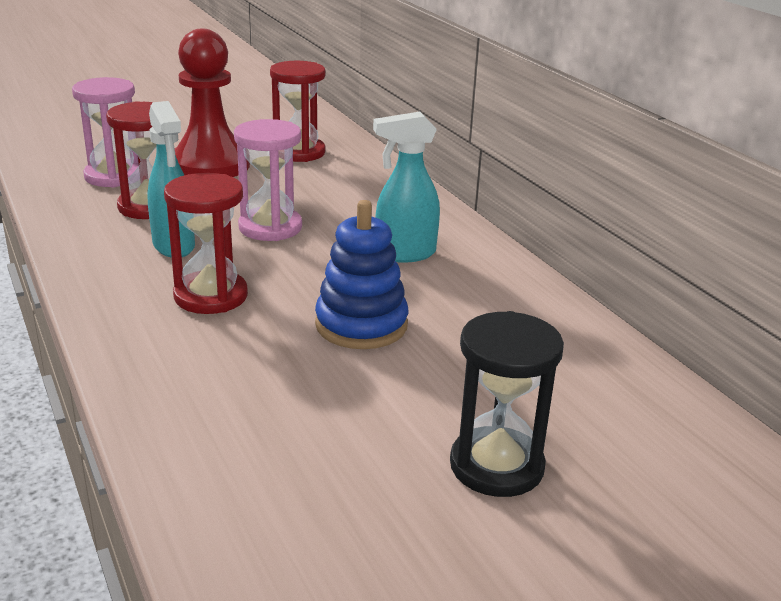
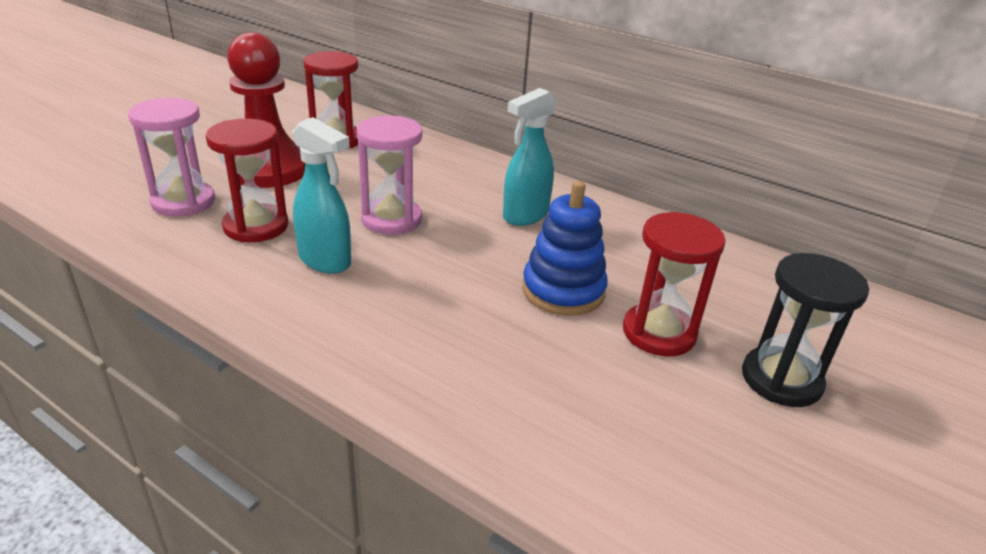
camera: 30 degrees left, 5 degrees up
red hourglass [164,173,248,314] -> red hourglass moved to [623,212,726,357]

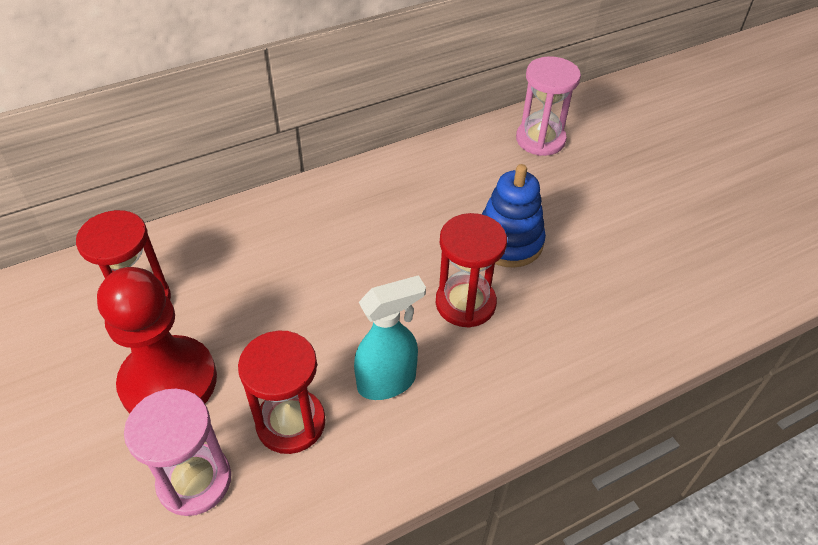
camera: 60 degrees left, 15 degrees up
pink hourglass [356,116,422,235] -> pink hourglass moved to [516,56,581,156]
turquoise spray bottle [503,88,557,226] -> none
red hourglass [623,212,726,357] -> red hourglass moved to [436,213,507,328]
black hourglass [742,253,869,407] -> none

